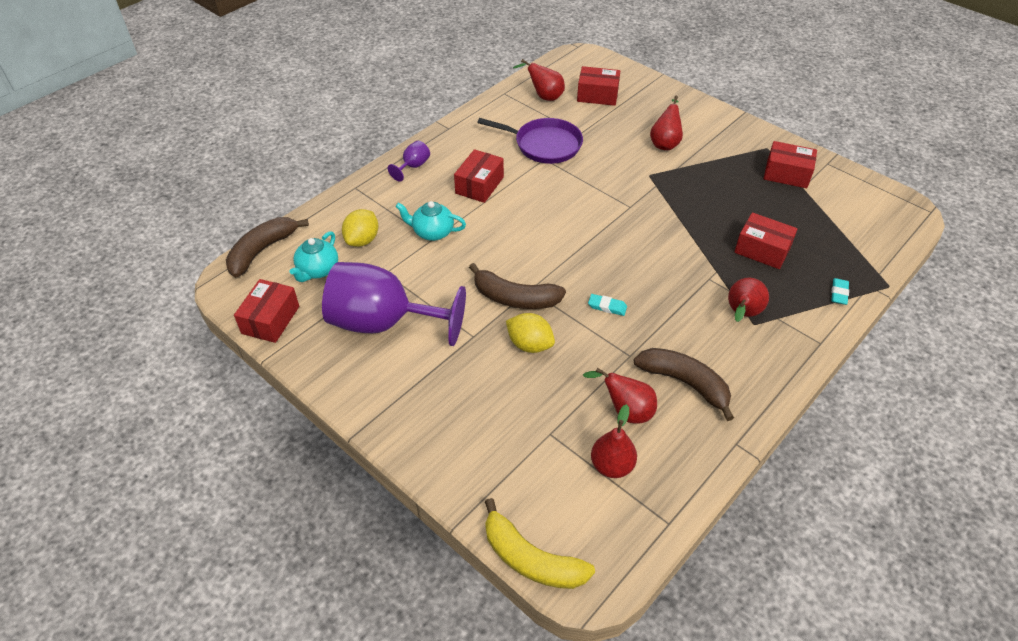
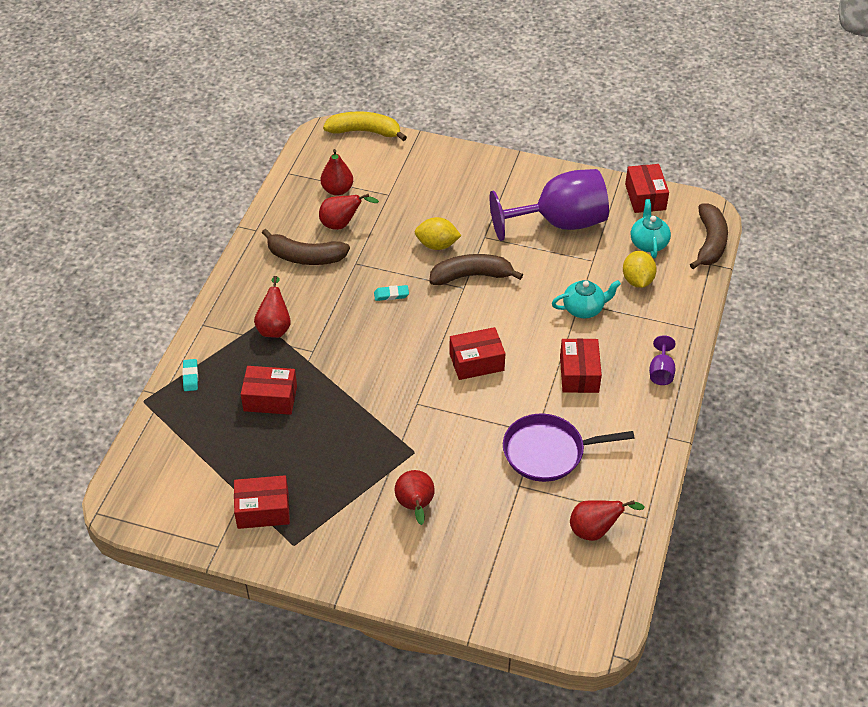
camera: 155 degrees right, 0 degrees up
red box [577,66,620,106] -> red box moved to [449,327,505,380]

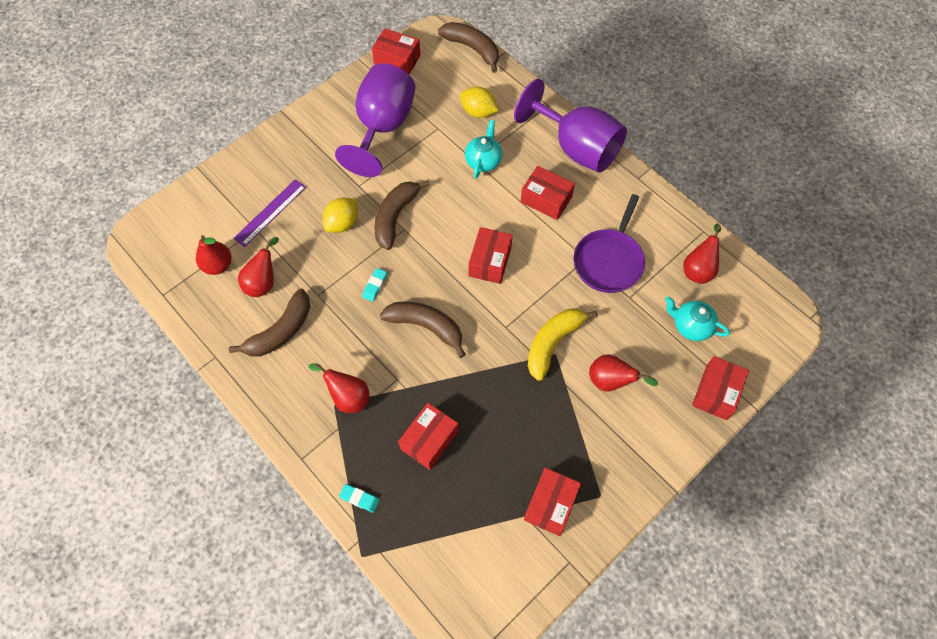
camera: 60 degrees left, 15 degrees up
yellow banana [323,111,407,141] -> yellow banana moved to [528,309,598,381]
turquoise teapot [631,199,671,258] -> turquoise teapot moved to [665,296,730,341]
purple goblet [649,335,676,385] -> purple goblet [514,79,627,173], size x2.49
none -> purple ruler [233,179,306,247]
none -> brown banana [380,302,466,358]
none -> red box [692,356,749,420]

